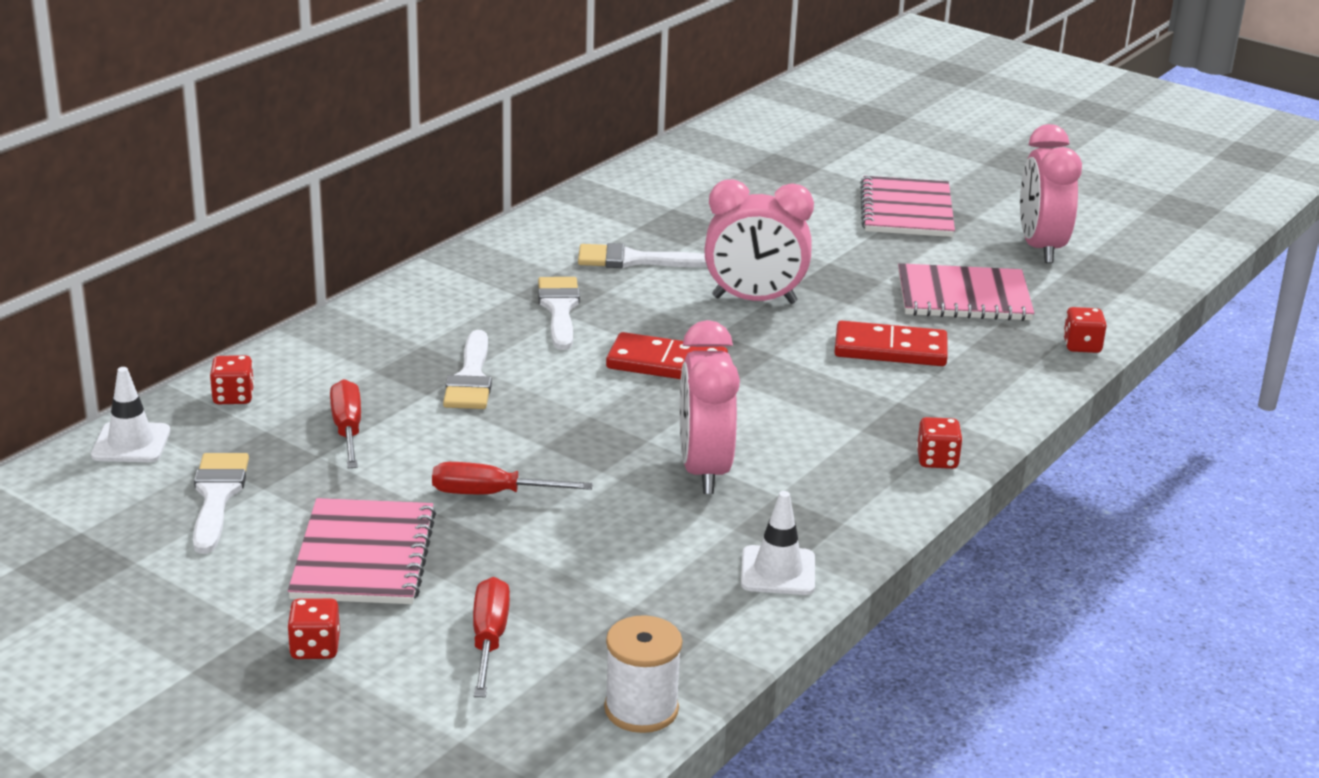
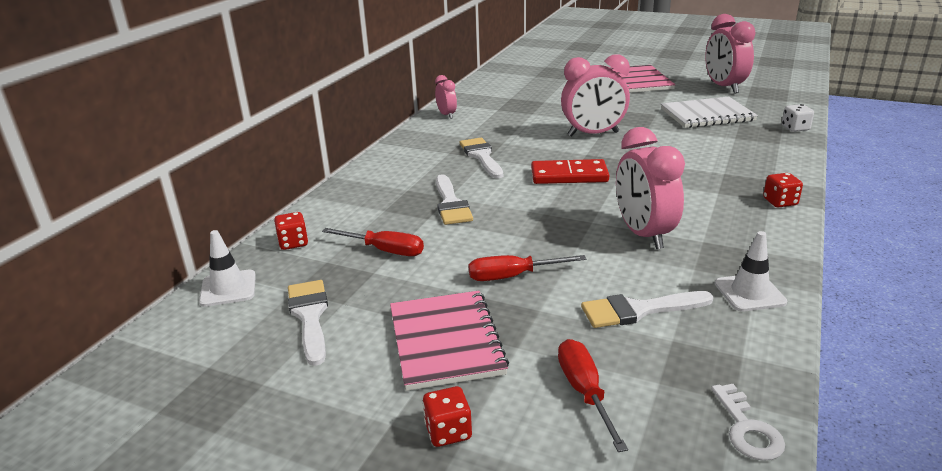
camera: 10 degrees left, 0 degrees up
red screwdriver [330,379,361,468] -> red screwdriver turned 135 degrees clockwise [322,228,424,256]
white brush [578,243,707,268] -> white brush moved to [581,291,714,328]
white spool [604,615,683,733] -> white key [711,384,785,461]
red domino [834,321,948,366] -> none
pink notebook [898,263,1034,321] -> white notebook [661,97,758,128]
red dice [1063,307,1107,353] -> white dice [782,104,814,132]
none -> pink clock [435,75,457,119]

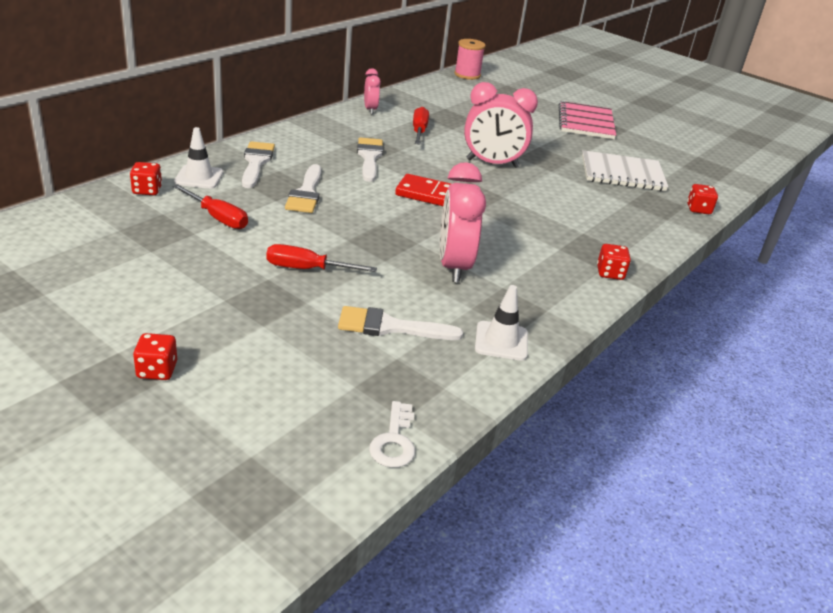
camera: 10 degrees right, 5 degrees up
white traffic cone [199,230,256,307] -> white traffic cone moved to [174,127,223,189]
white brush [288,280,328,366] -> white brush moved to [242,141,275,188]
pink notebook [390,291,509,391] -> none
red screwdriver [558,339,628,452] -> red screwdriver moved to [413,107,429,144]
pink clock [705,14,756,94] -> none
white dice [782,104,814,132] -> red dice [687,184,718,214]
none -> pink spool [454,39,486,80]

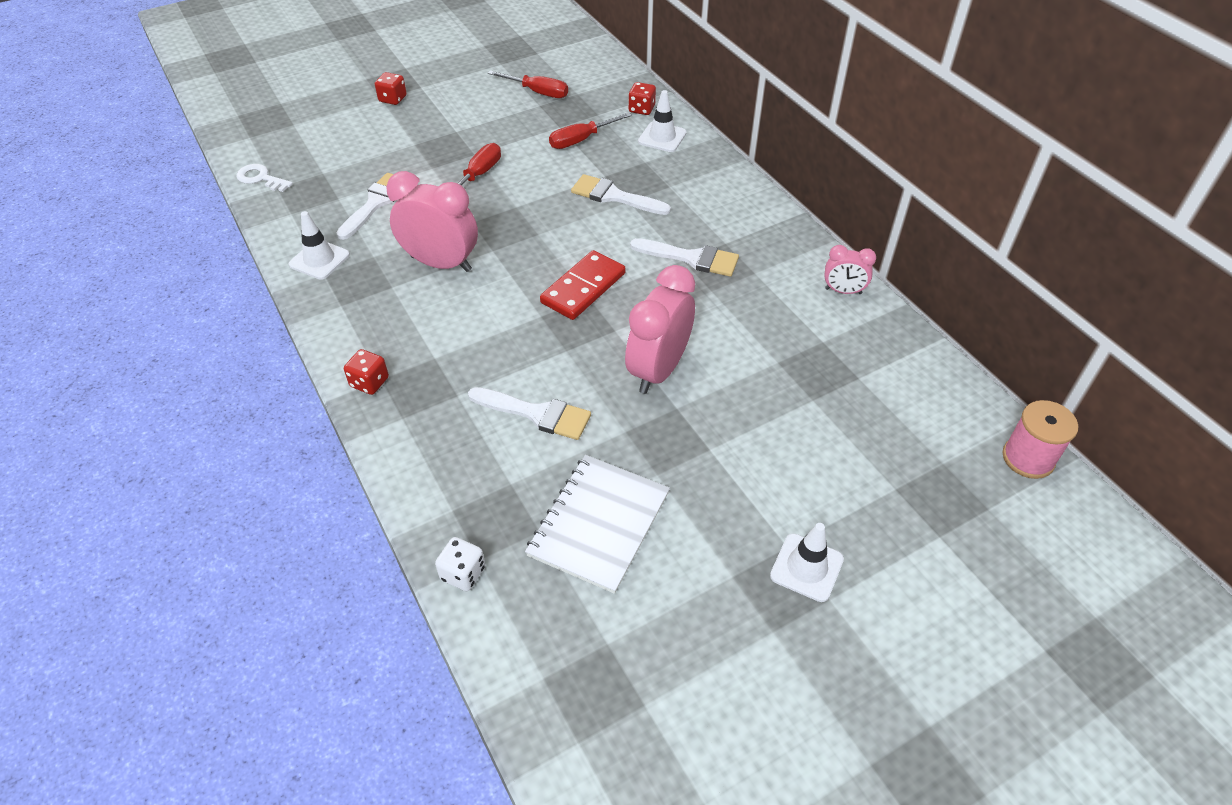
camera: 115 degrees right, 15 degrees up
white brush [242,141,275,188] -> white brush moved to [468,387,591,440]
red screwdriver [413,107,429,144] -> red screwdriver moved to [488,70,568,98]
pink notebook [559,101,616,139] -> white traffic cone [770,523,844,602]
red dice [687,184,718,214] -> white dice [435,537,485,591]

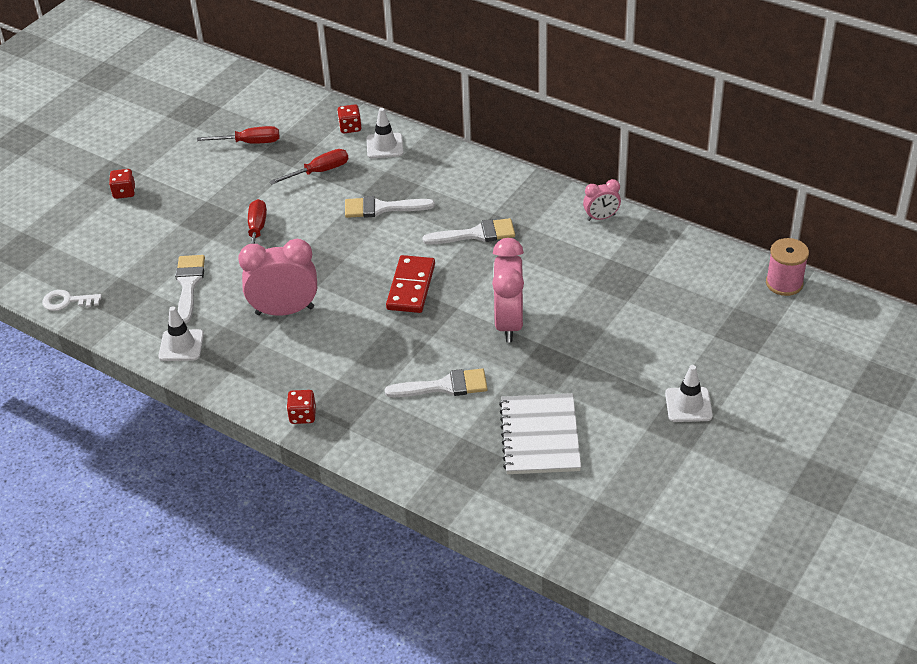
camera: 25 degrees left, 5 degrees down
white dice [435,537,485,591] -> none
red screwdriver [549,112,632,149] -> red screwdriver turned 150 degrees counterclockwise [269,149,349,185]

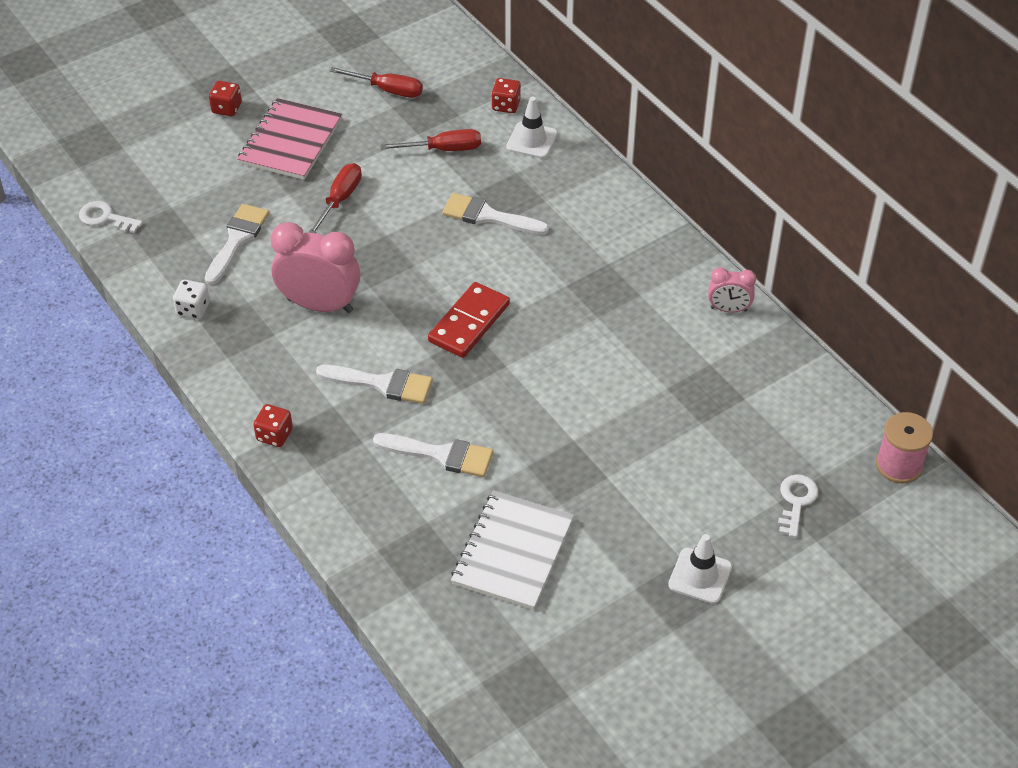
camera: 20 degrees right, 5 degrees up
white traffic cone [159,306,204,361] -> white dice [173,280,210,319]
white brush [422,218,515,244] -> white brush moved to [316,365,433,404]
pink clock [492,238,524,342] -> none
none -> pink notebook [237,98,342,180]
none -> white key [778,475,818,538]

